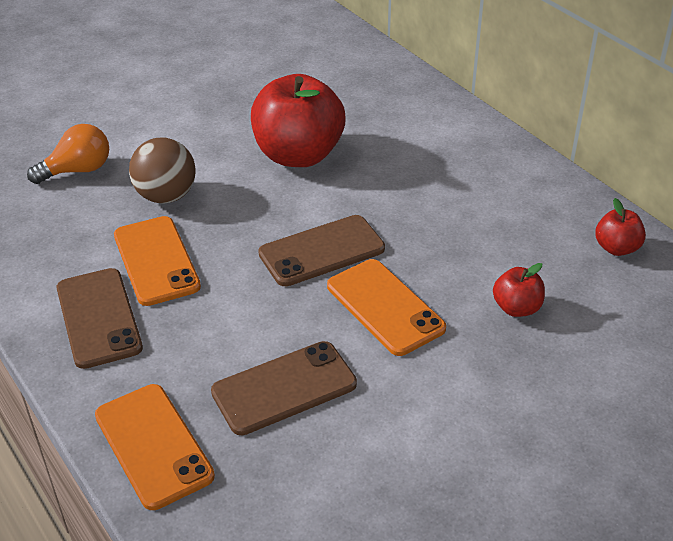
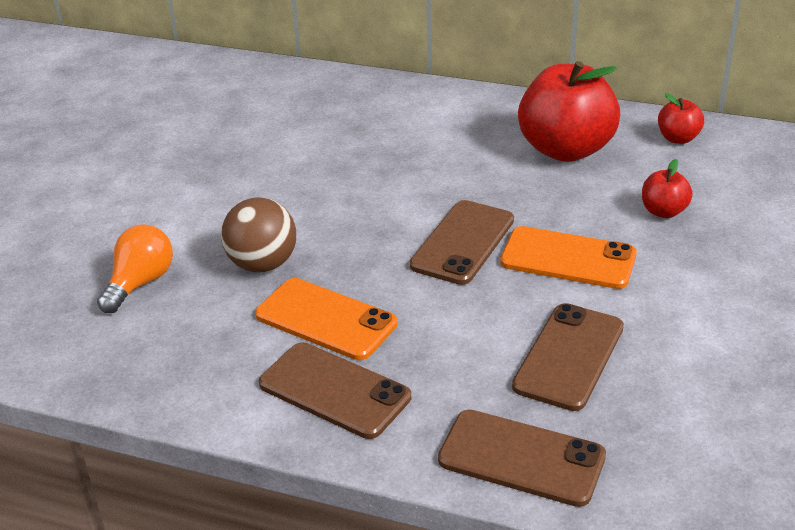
camera: 35 degrees left, 5 degrees down
orange phone [95,384,215,510] -> brown phone [438,410,606,507]
red apple [251,74,346,167] -> red apple moved to [518,61,620,162]

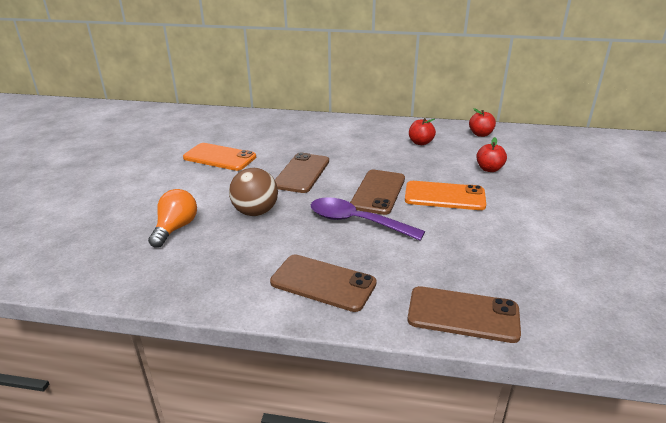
camera: 10 degrees left, 5 degrees down
orange phone [255,278,398,360] -> orange phone moved to [183,143,256,171]
brown phone [512,303,624,411] -> brown phone moved to [275,152,329,193]
red apple [518,61,620,162] -> red apple [409,118,436,145], size x0.46
none -> purple spoon [311,197,425,241]

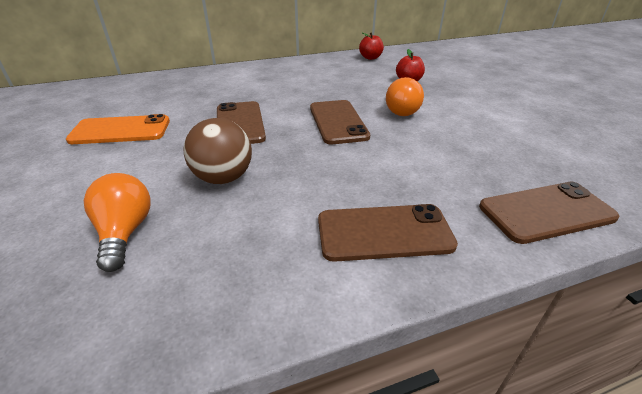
camera: 30 degrees left, 5 degrees up
purple spoon [311,197,425,241] -> none
orange phone [405,181,486,210] -> orange light bulb [386,77,424,116]
red apple [409,118,436,145] -> none

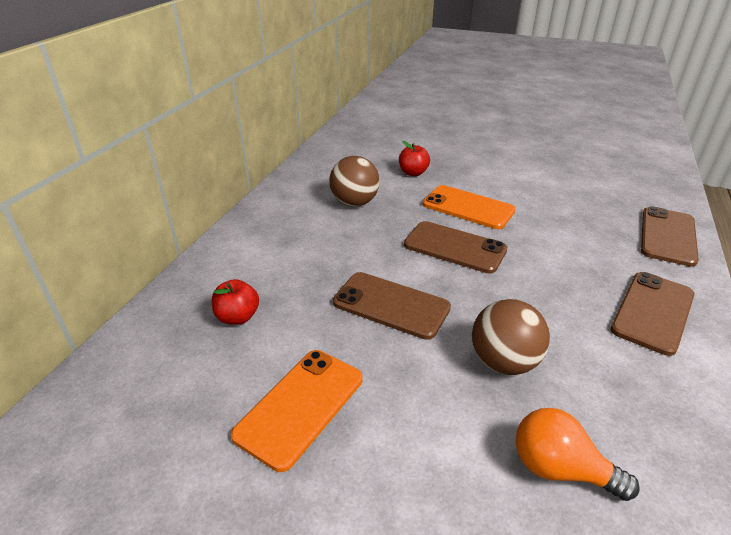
camera: 50 degrees left, 0 degrees up
red apple [359,33,384,60] -> red apple moved to [212,279,259,325]
orange light bulb [386,77,424,116] -> orange phone [423,185,516,229]
none -> brown ball [329,156,380,207]

